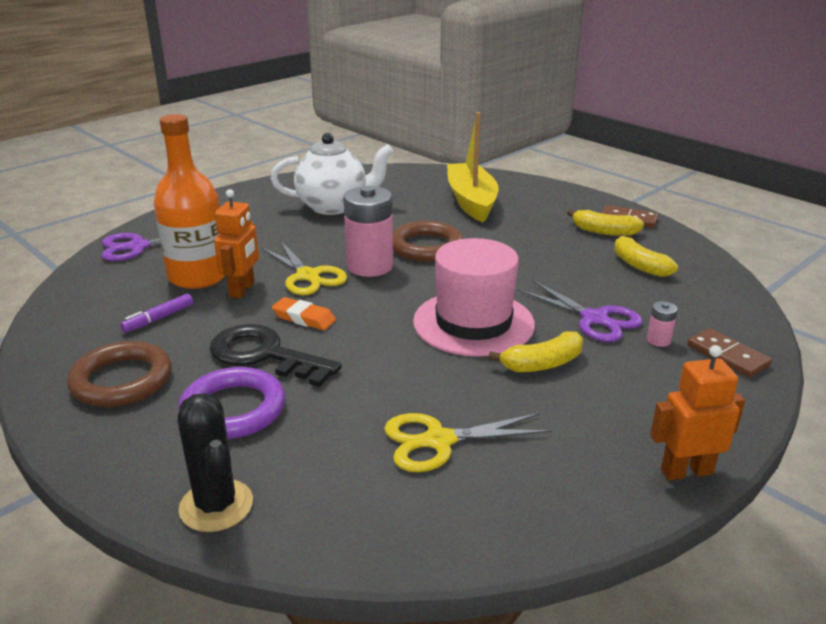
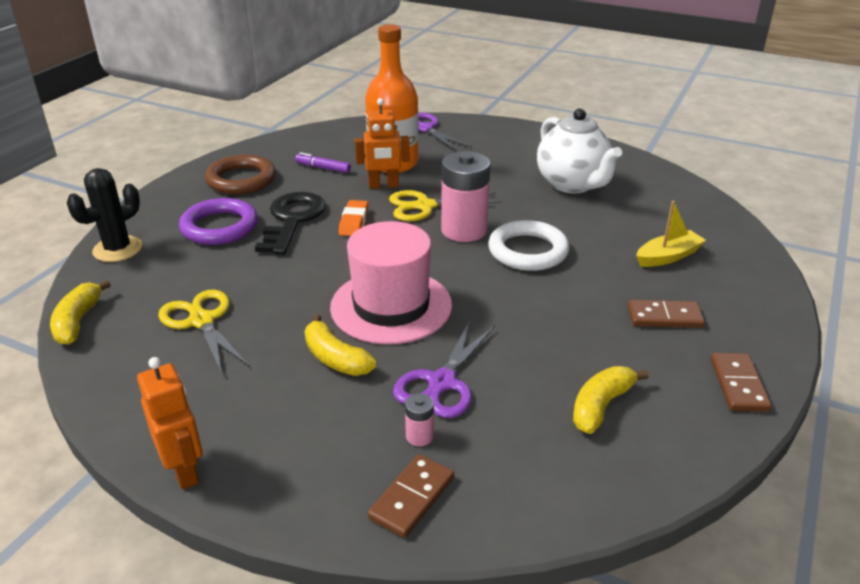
camera: 70 degrees right, 5 degrees up
yellow scissors [261,241,347,295] -> yellow scissors turned 45 degrees clockwise [389,190,501,221]
brown ring [393,221,463,262] -> white ring [488,220,569,271]
yellow boat [447,112,498,222] -> yellow boat [636,201,706,267], size x0.57
yellow banana [567,209,644,236] -> yellow banana moved to [50,280,111,345]
none -> brown domino [628,300,705,328]

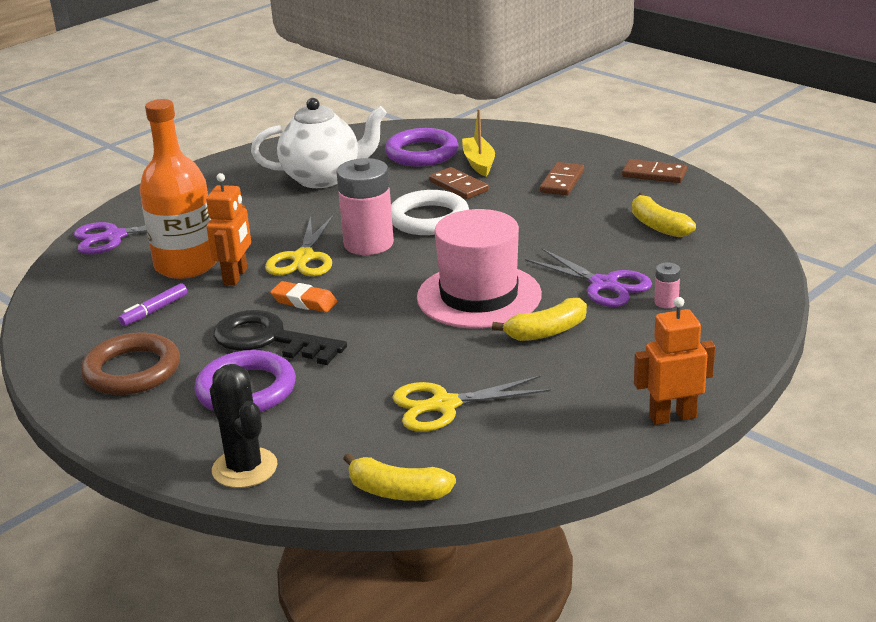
camera: 70 degrees left, 5 degrees down
brown domino [368,454,454,538] -> brown domino moved to [429,167,489,199]
none -> purple ring [385,128,458,166]

